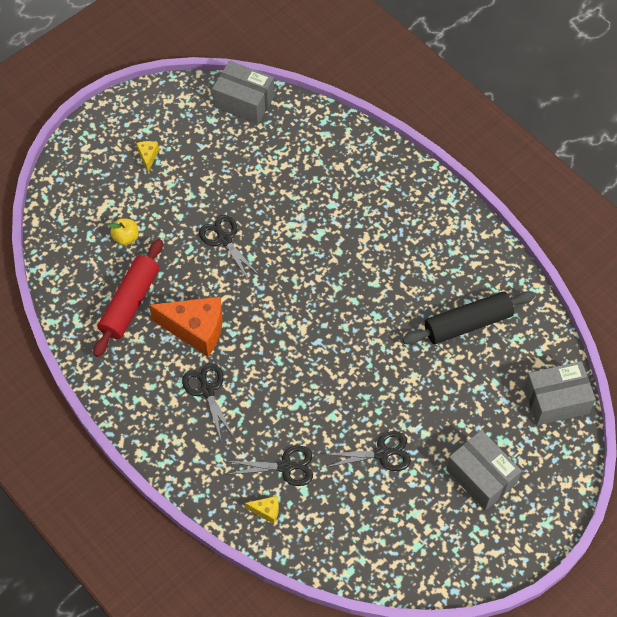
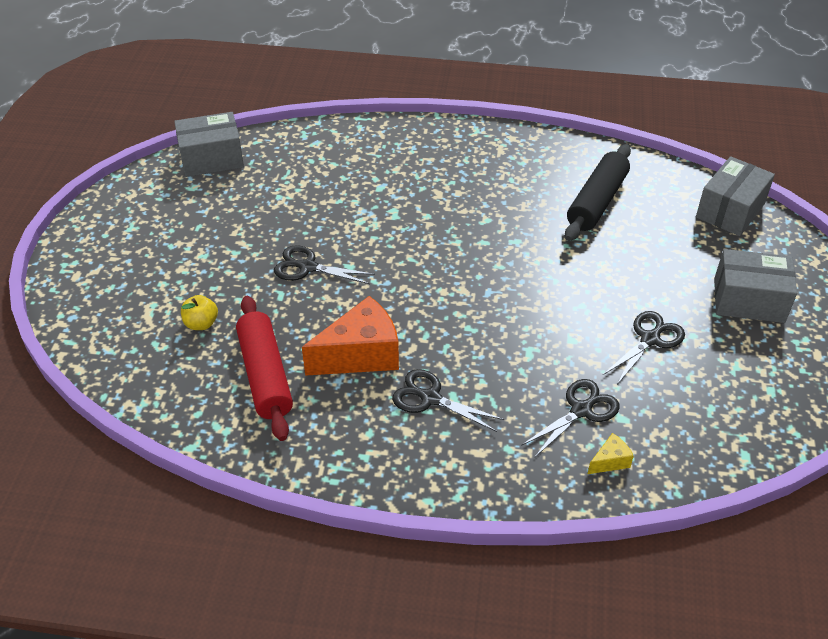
camera: 40 degrees left, 15 degrees down
yellow cheese [136,141,159,172] -> none

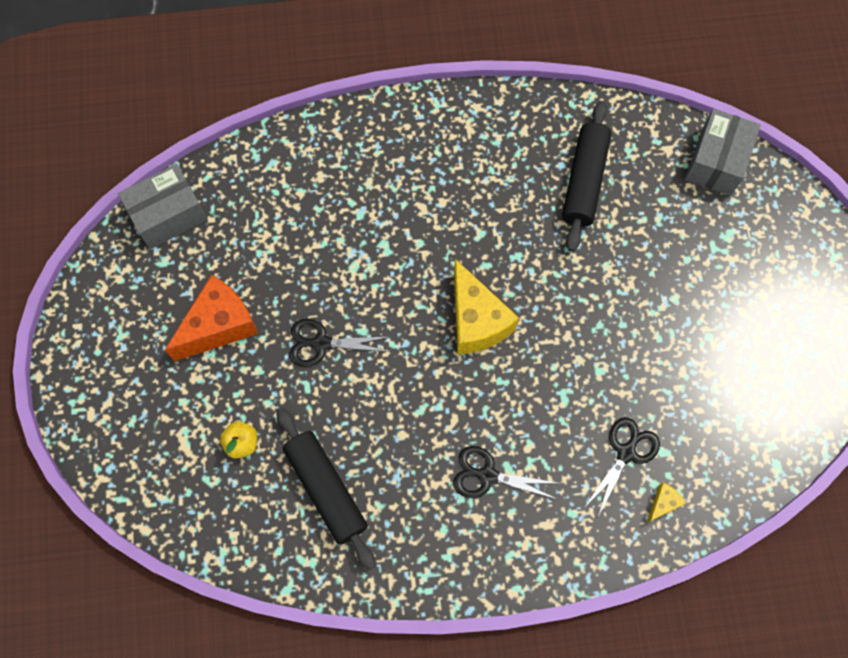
camera: 15 degrees left, 25 degrees up
red rolling pin [236,296,293,441] -> black rolling pin [276,408,375,570]
orange cheese [302,296,399,376] -> orange cheese moved to [165,275,258,361]
black scissors [602,311,685,384] -> none
grey box [714,249,797,323] -> none
none -> yellow cheese [454,259,519,355]

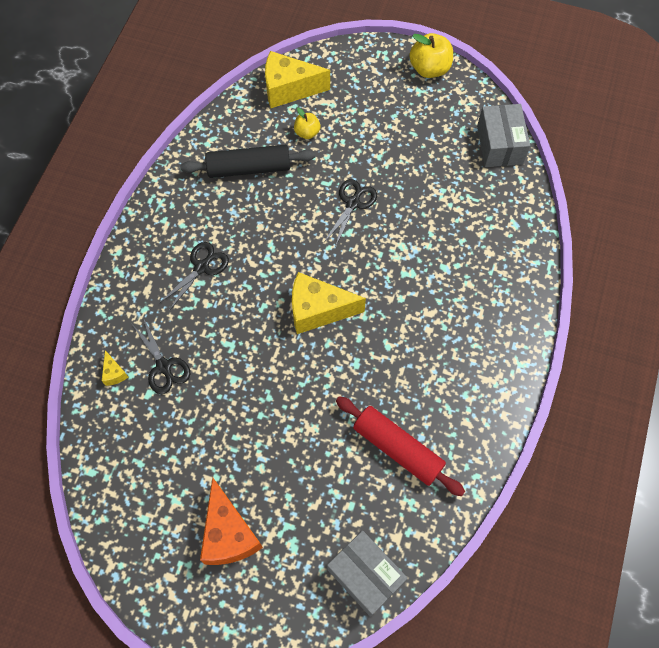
camera: 115 degrees right, 5 degrees down
orange cheese [165,275,258,361] -> orange cheese moved to [200,478,263,565]
black rolling pin [562,101,611,252] -> red rolling pin [336,396,465,496]
none -> yellow cheese [265,51,330,108]
none -> yellow apple [409,33,453,78]

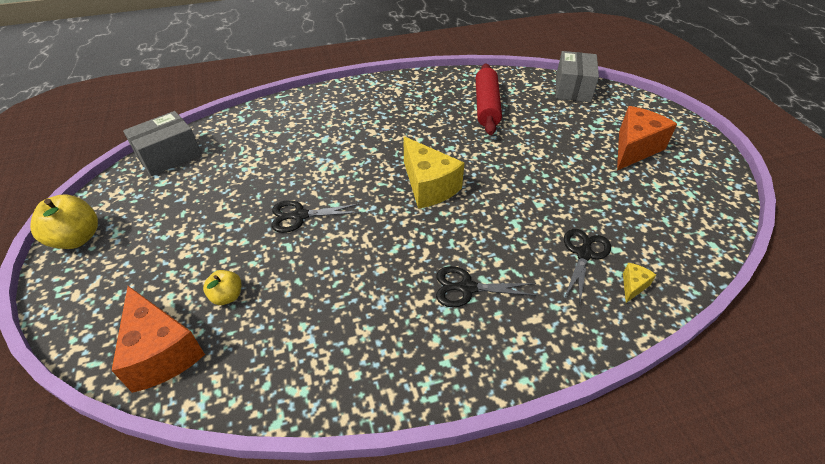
camera: 125 degrees left, 20 degrees down
black rolling pin [180,145,315,178] -> none
yellow cheese [265,51,330,108] -> orange cheese [112,286,205,393]

